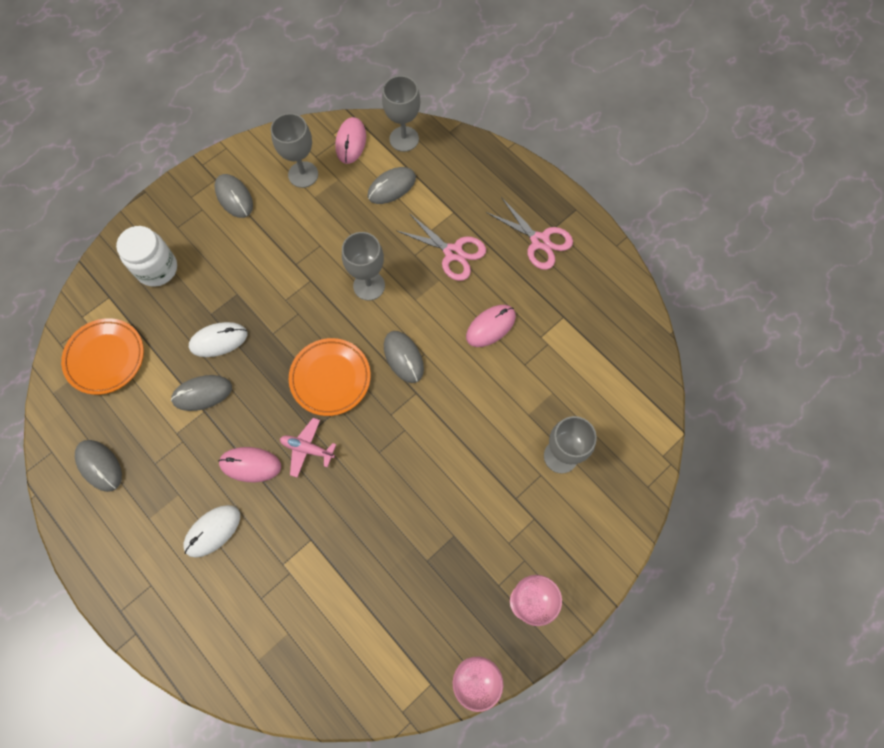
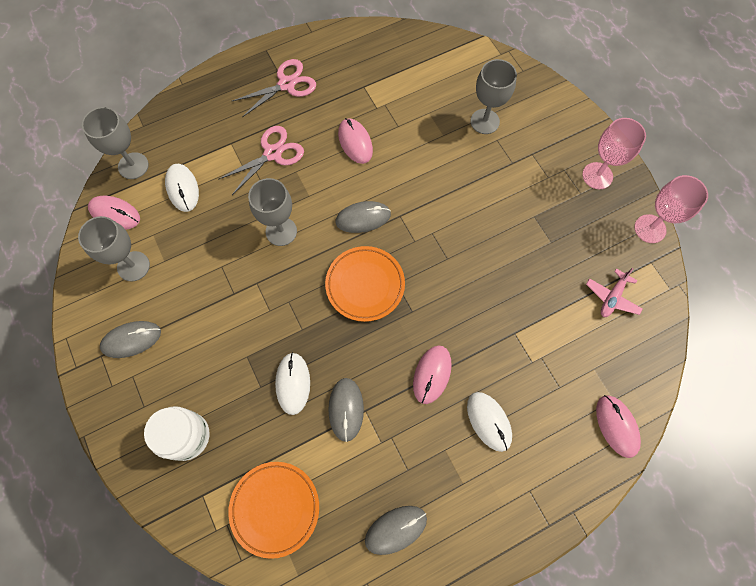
camera: 75 degrees left, 0 degrees up
pink plane [280,418,336,477] -> pink plane moved to [586,268,643,317]
grey mouse [368,167,416,204] -> white mouse [165,164,199,212]
none -> pink mouse [596,395,641,458]

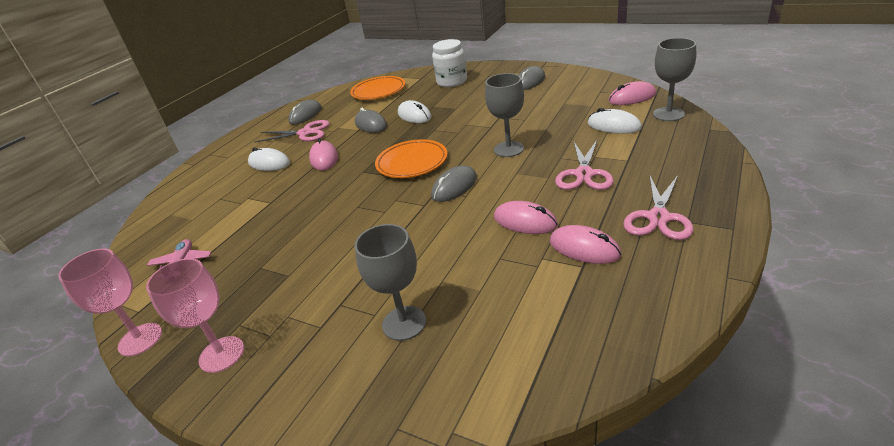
camera: 150 degrees right, 35 degrees down
grey goblet [78,216,150,282] -> none
pink mouse [596,395,641,458] -> pink mouse moved to [549,225,621,264]
none -> pink scissors [255,120,330,142]

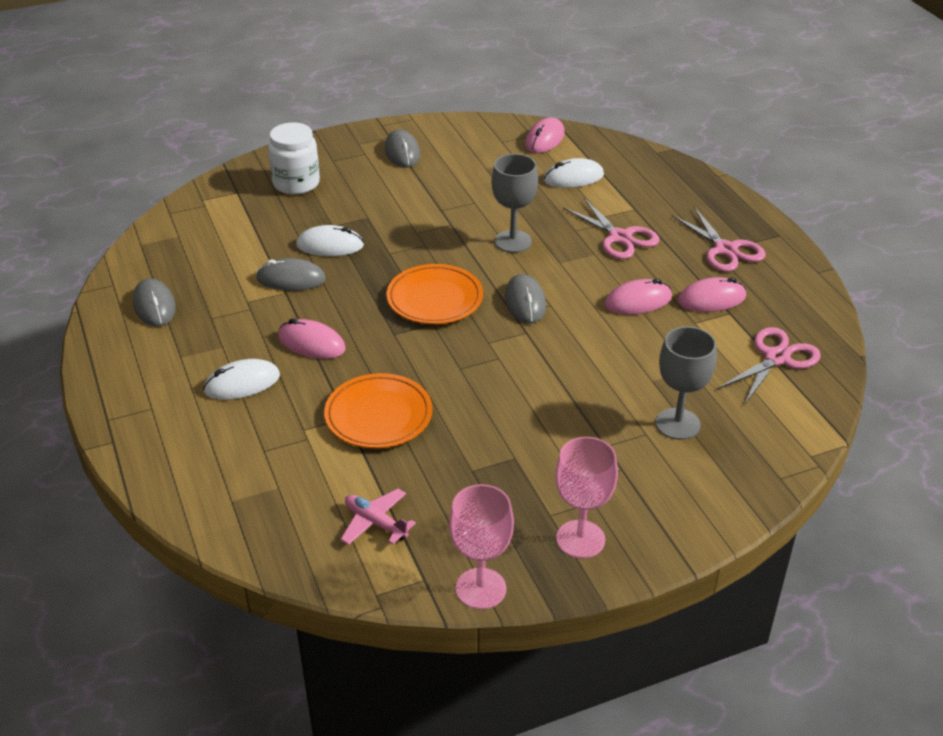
camera: 55 degrees left, 5 degrees up
pink scissors [255,120,330,142] -> pink scissors moved to [717,327,821,405]
orange plate [350,76,405,100] -> orange plate moved to [324,373,432,448]
grey goblet [653,38,696,121] -> none

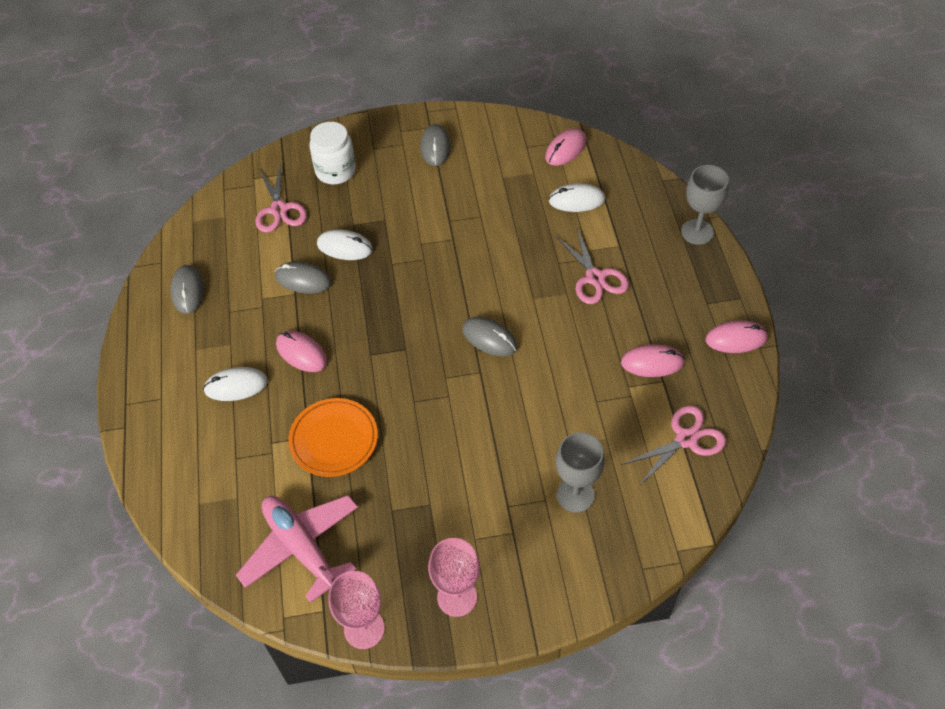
camera: 15 degrees right, 15 degrees up
pink plane [340,488,416,545] -> pink plane [236,495,358,603], size x1.94
orange plate [386,264,483,324] -> none
grey goblet [491,154,538,253] -> grey goblet moved to [681,165,729,245]
grey mouse [505,274,546,324] -> grey mouse turned 60 degrees counterclockwise [462,317,517,356]
pink mouse [604,279,672,315] -> pink mouse moved to [706,320,768,353]
pink scissors [672,207,766,272] -> pink scissors moved to [255,163,307,233]

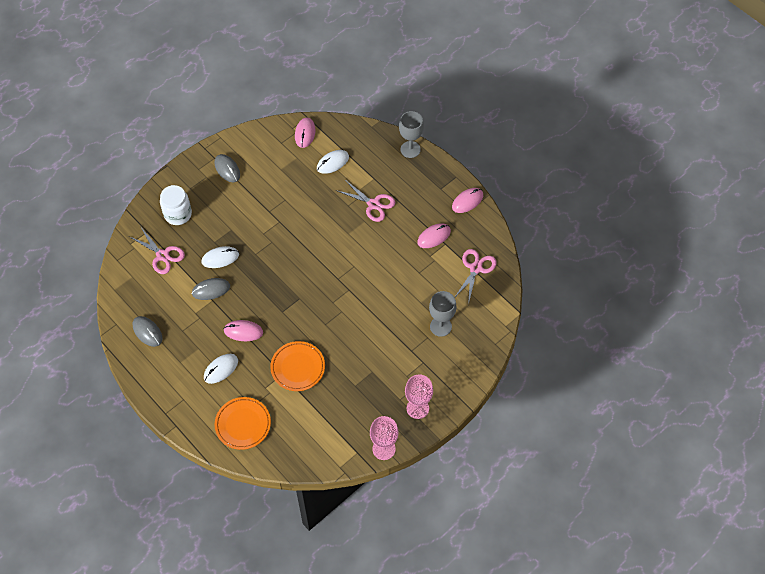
camera: 35 degrees left, 5 degrees up
pink plane [236,495,358,603] -> none
grey mouse [462,317,517,356] -> none
none -> orange plate [215,397,271,450]

